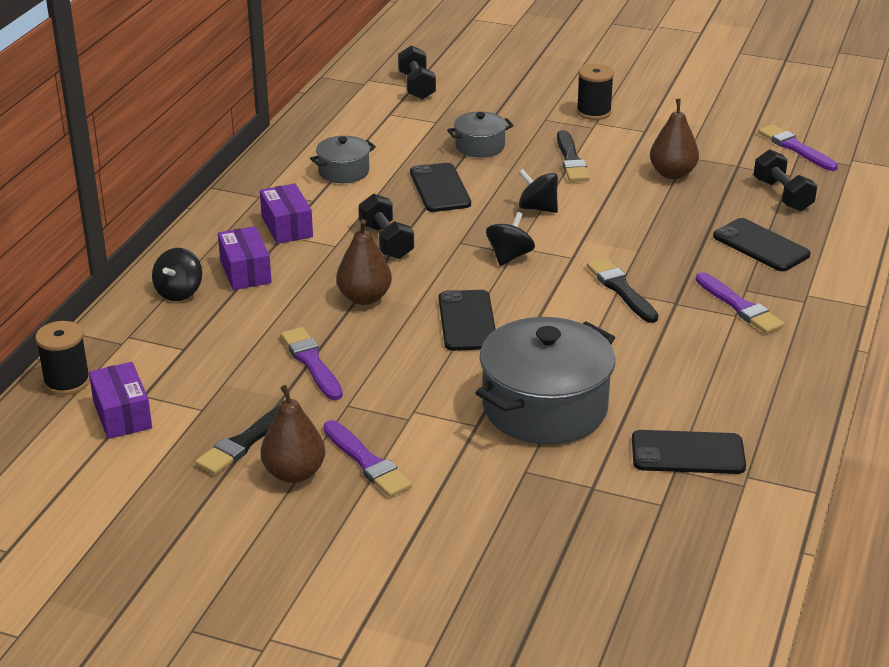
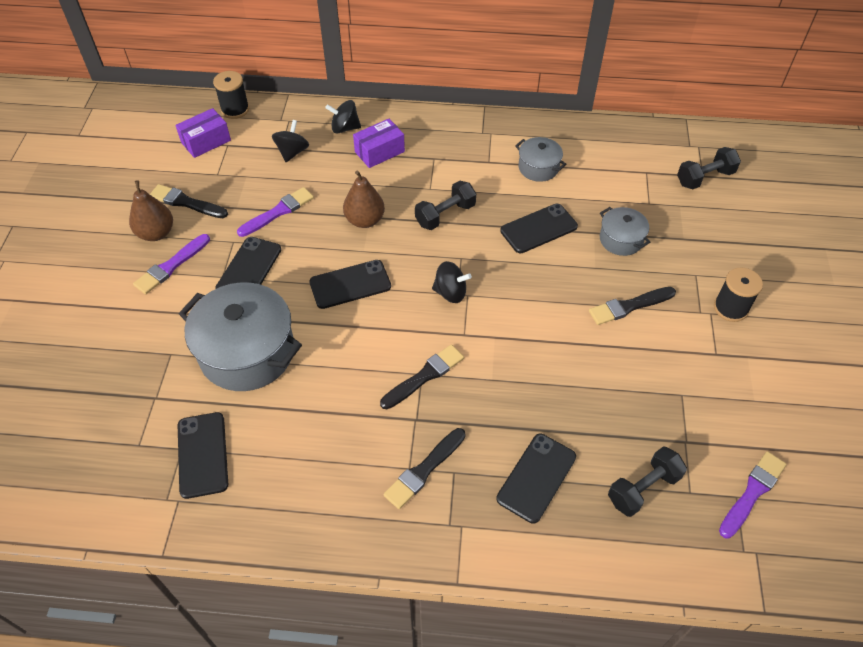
camera: 75 degrees right, 20 degrees up
purple box [260,184,313,244] -> none
black spinning top [518,169,558,213] -> black spinning top moved to [272,120,309,162]
brown pear [650,99,699,179] -> none
purple brush [696,272,784,334] -> black brush [383,428,466,509]
none -> black phone [215,237,281,289]

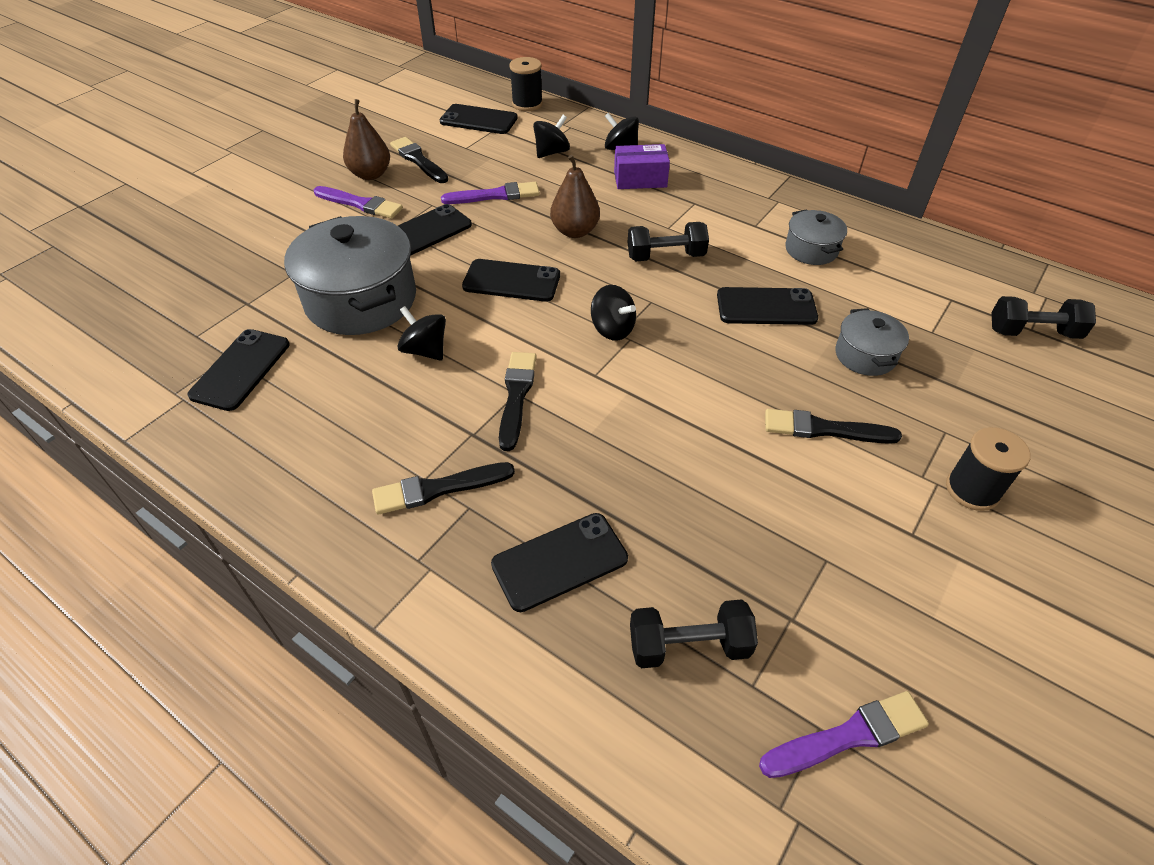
camera: 30 degrees right, 5 degrees down
purple brush [133,234,210,294] -> purple brush turned 135 degrees counterclockwise [314,186,403,219]
purple box [175,108,231,158] -> black phone [440,104,518,134]
black brush [380,344,464,409] -> black brush turned 75 degrees counterclockwise [499,352,537,451]
none -> black spinning top [398,306,446,361]

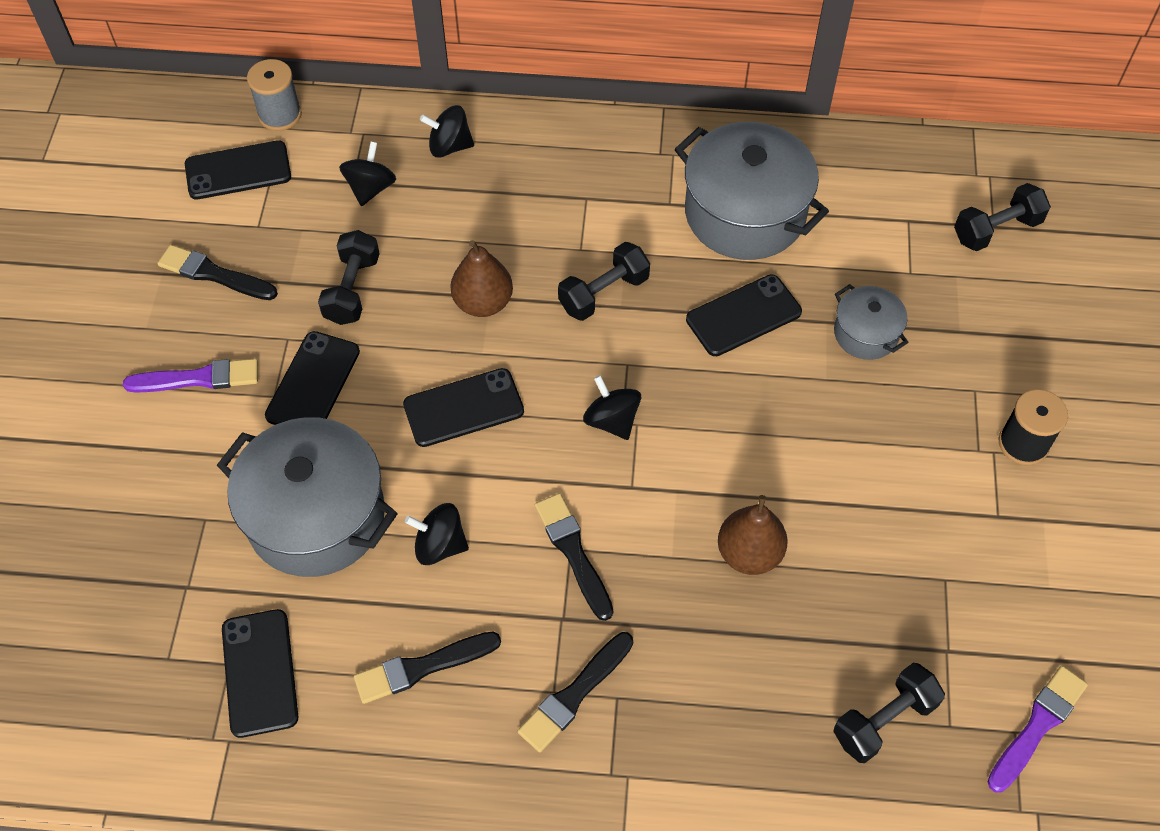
camera: 30 degrees left, 10 degrees up
brown pear [343,99,390,180] -> brown pear moved to [718,495,788,575]
purple brush [441,182,540,204] -> black dumbbell [318,230,380,325]
black phone [491,513,628,612] -> none
black spool [509,57,543,111] -> grey spool [247,59,302,131]
black spinning top [591,285,636,341] -> black spinning top turned 135 degrees counterclockwise [583,375,641,440]
purple box [614,144,670,189] -> none
black brush [765,409,902,444] -> black brush moved to [354,631,501,704]
grey pot [785,209,847,265] -> grey pot [675,122,829,260], size x1.97

